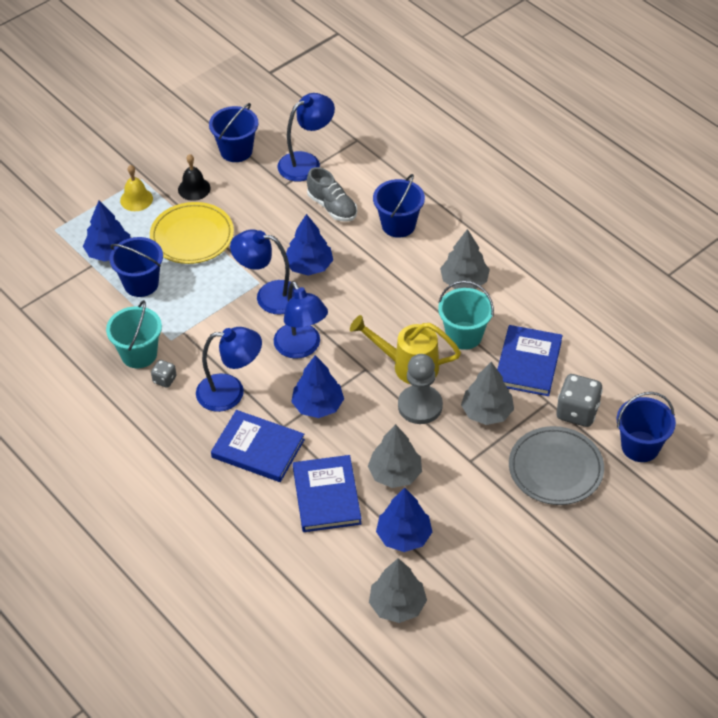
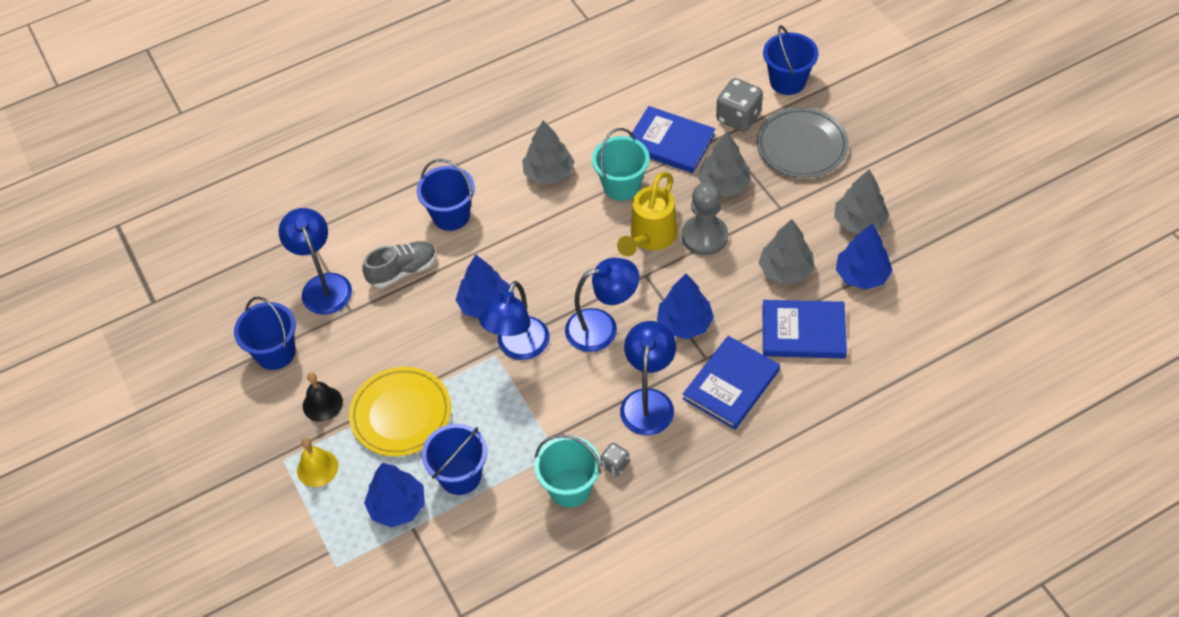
camera: 75 degrees left, 5 degrees up
grey tree [369,558,427,623] -> grey tree moved to [834,169,889,234]

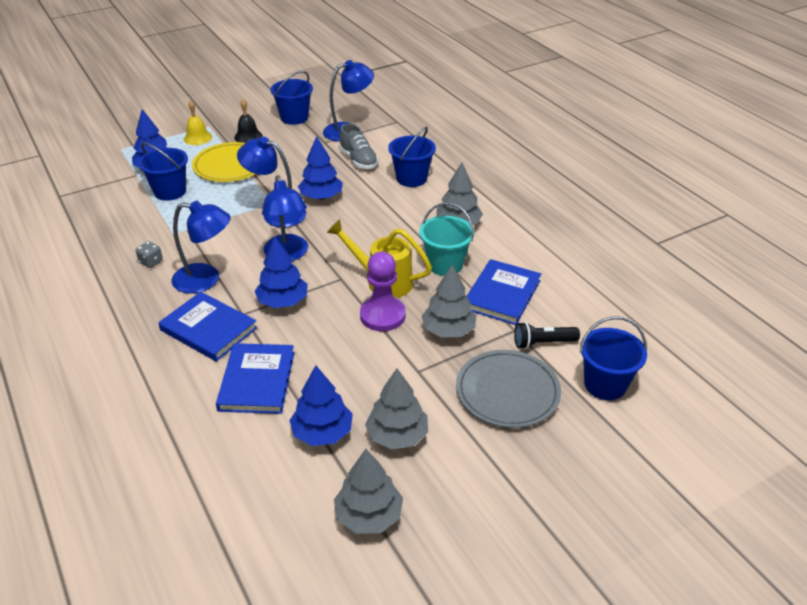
camera: 85 degrees right, 15 degrees down
turquoise bucket [534,434,601,507] -> none
grey pawn [682,183,728,256] -> purple pawn [360,252,406,331]
grey dice [716,78,763,132] -> black flashlight [514,322,580,349]
grey tree [758,219,815,285] -> grey tree moved to [334,449,403,534]

